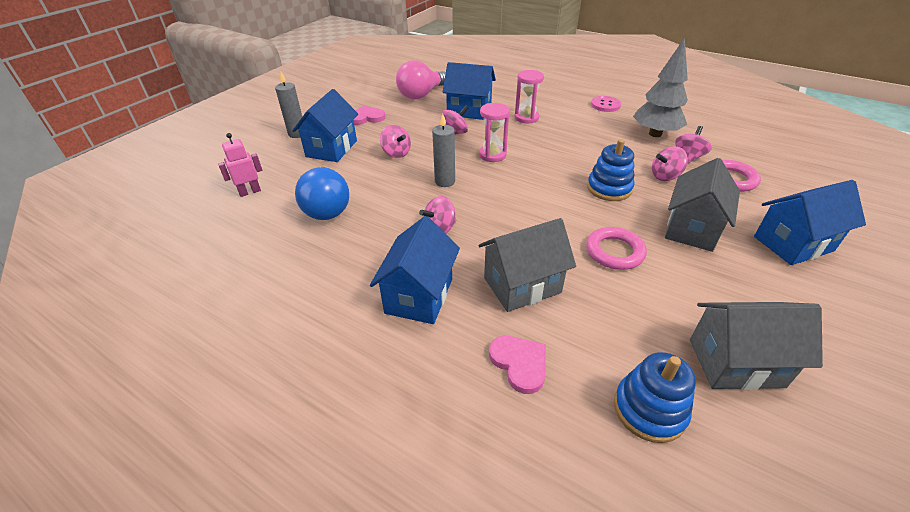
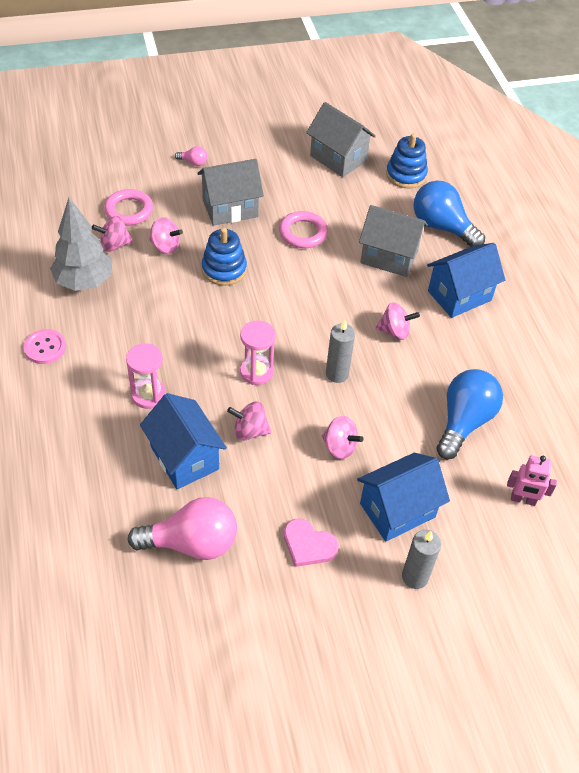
camera: 140 degrees left, 10 degrees up
pink spinning top [380,125,411,158] -> pink spinning top turned 120 degrees clockwise [322,416,364,459]
pink heart [489,336,546,394] -> blue light bulb [414,180,485,247]
blue house [754,180,866,265] -> pink light bulb [175,146,207,166]

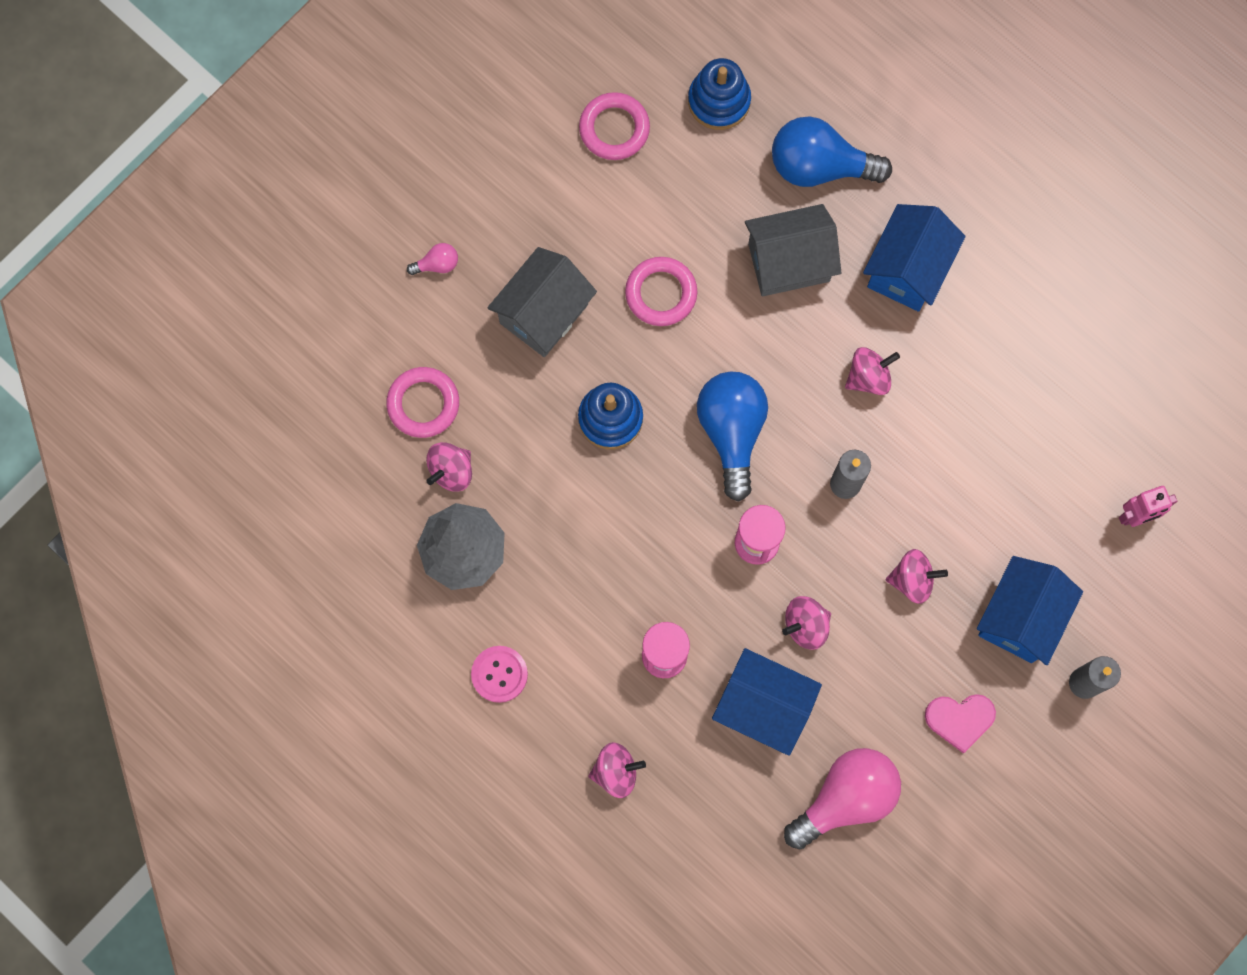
camera: 30 degrees left, 25 degrees up
pink spinning top [149,217,183,254] -> pink spinning top moved to [588,742,646,798]
grey house [306,102,376,177] -> pink ring [579,92,650,160]
blue light bulb [436,369,503,459] -> blue light bulb moved to [697,371,768,502]

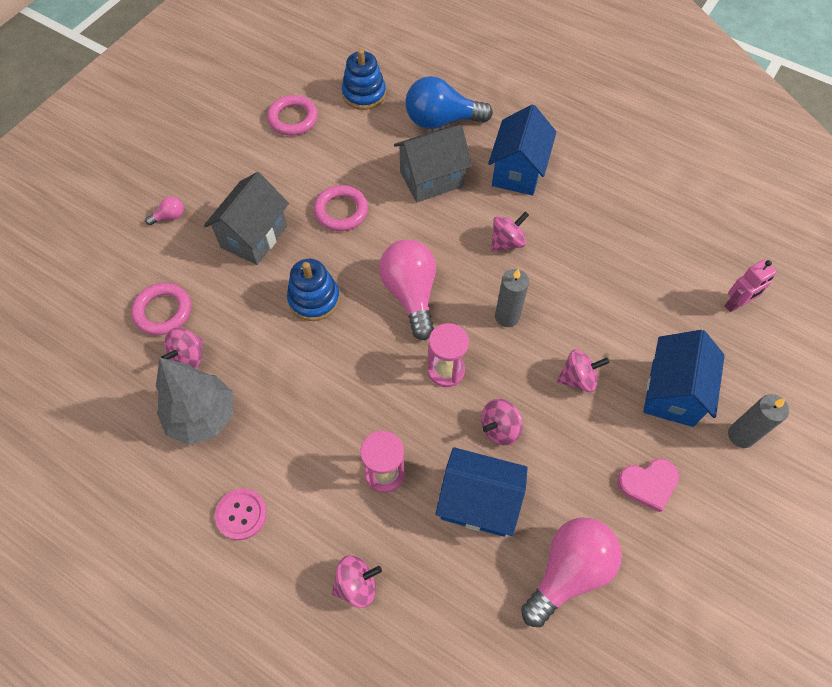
camera: 10 degrees left, 15 degrees down
blue light bulb [697,371,768,502] -> pink light bulb [379,240,436,340]

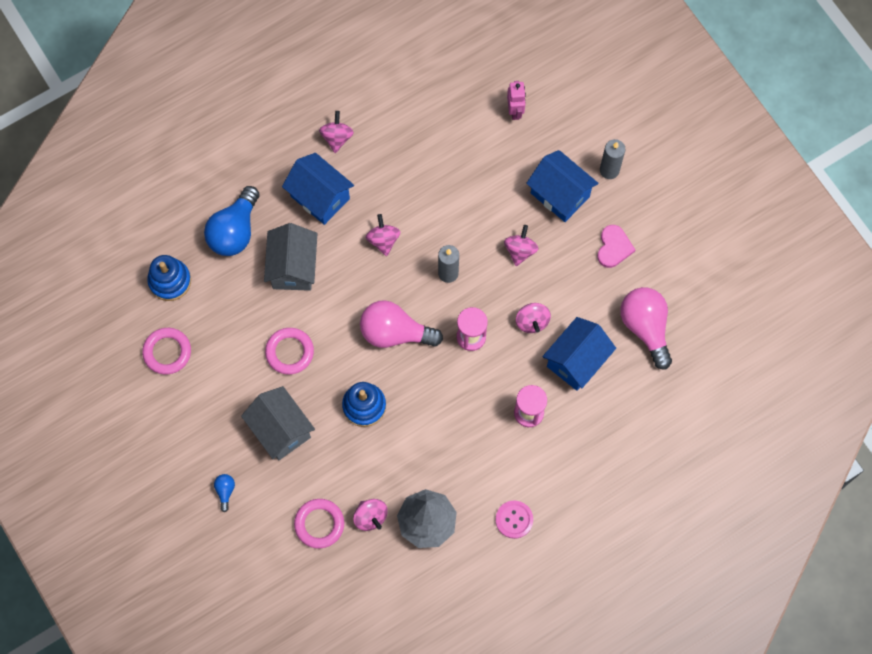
camera: 65 degrees left, 10 degrees up
pink light bulb [145,196,184,225] -> blue light bulb [214,474,235,512]
pink spinning top [332,556,382,608] -> pink spinning top moved to [319,111,354,153]

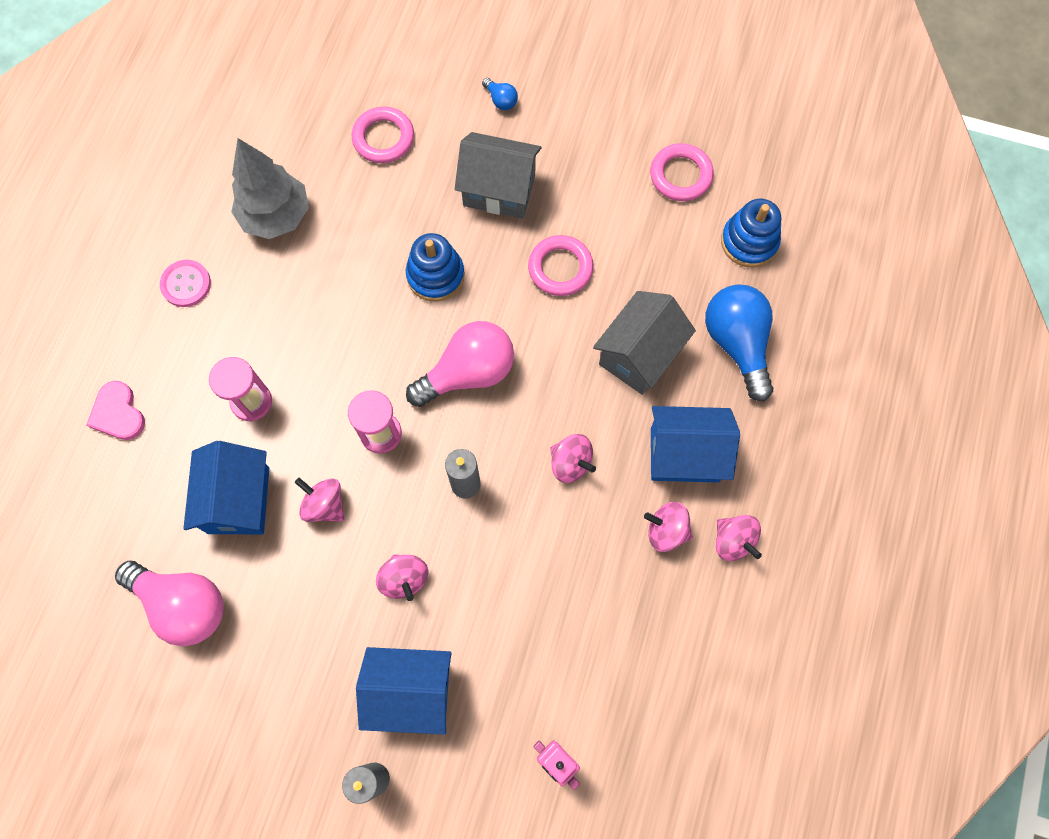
camera: 140 degrees right, 0 degrees up
grey house [264,223,317,291] -> grey house turned 75 degrees clockwise [593,291,696,395]
pink spinning top [353,499,388,531] -> pink spinning top moved to [644,502,693,552]
pink heart [597,225,635,268] -> pink heart moved to [87,381,145,440]

